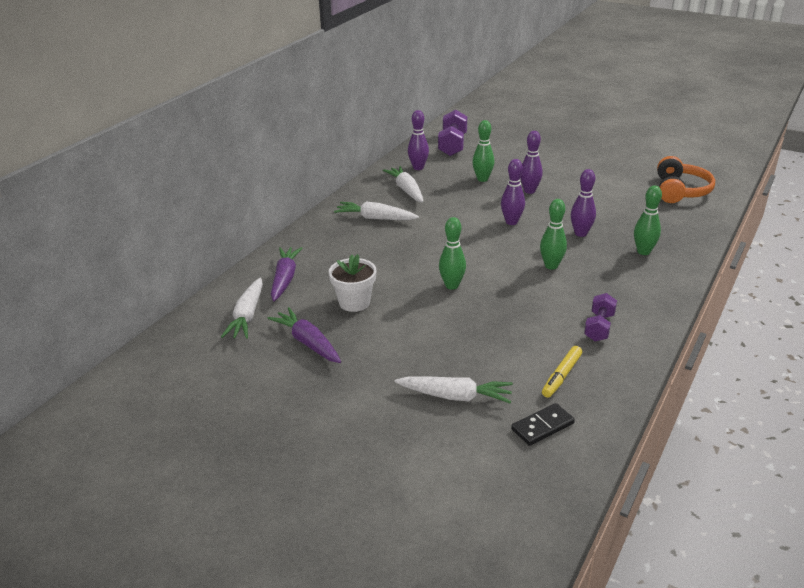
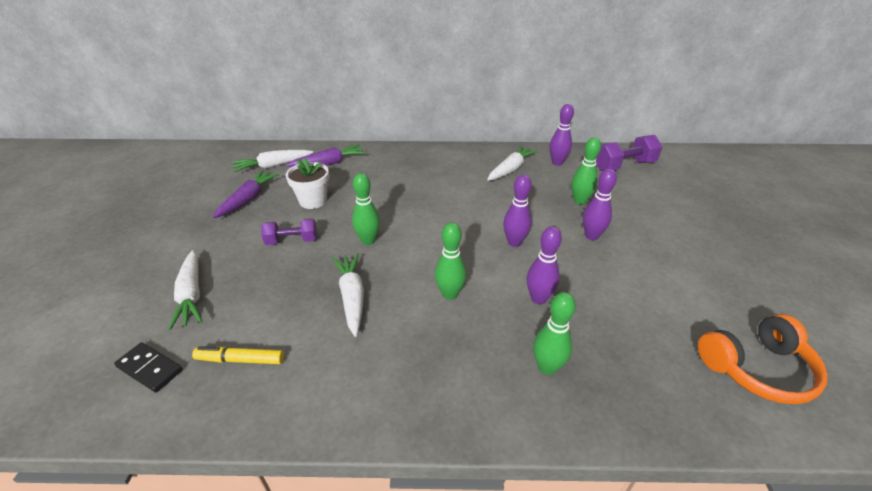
camera: 60 degrees right, 5 degrees up
white carrot [334,201,419,220] -> white carrot moved to [332,253,364,337]
purple dumbbell [584,293,617,341] -> purple dumbbell moved to [261,219,317,245]

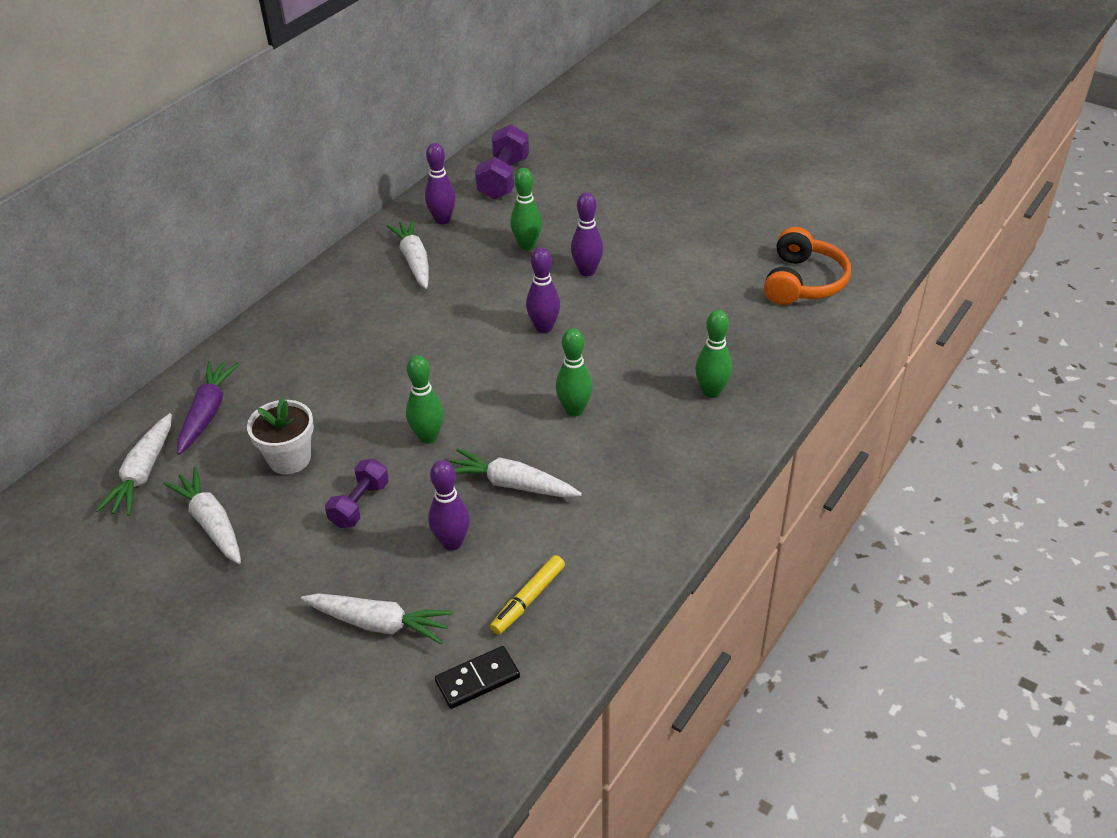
camera: 55 degrees left, 5 degrees up
purple carrot [213,170,280,218] -> white carrot [163,467,241,564]
purple bowling pin [527,226,562,304] -> purple bowling pin moved to [428,460,470,551]

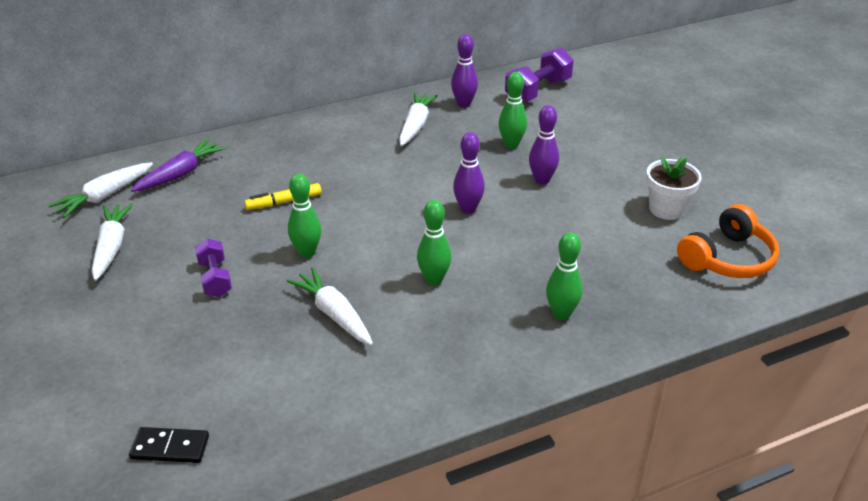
camera: 30 degrees right, 5 degrees down
white flower pot [247,398,314,474] -> white flower pot moved to [646,157,702,220]
white carrot [301,593,453,644] -> none
purple dumbbell [325,459,389,528] -> purple dumbbell turned 75 degrees counterclockwise [195,238,232,297]
purple bowling pin [428,460,470,551] -> none
yellow marker [490,555,565,635] -> yellow marker moved to [244,183,322,210]

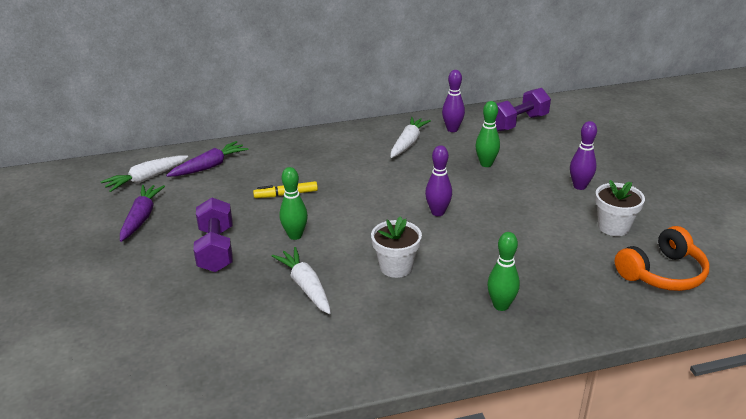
camera: 10 degrees right, 5 degrees down
white carrot [92,203,133,281] -> purple carrot [120,185,165,242]
black domino [129,427,209,463] -> none
purple dumbbell [195,238,232,297] -> purple dumbbell [193,198,233,272], size x1.54
green bowling pin [417,200,452,285] -> white flower pot [371,216,422,278]
purple bowling pin [529,105,559,185] -> purple bowling pin moved to [570,121,597,190]

